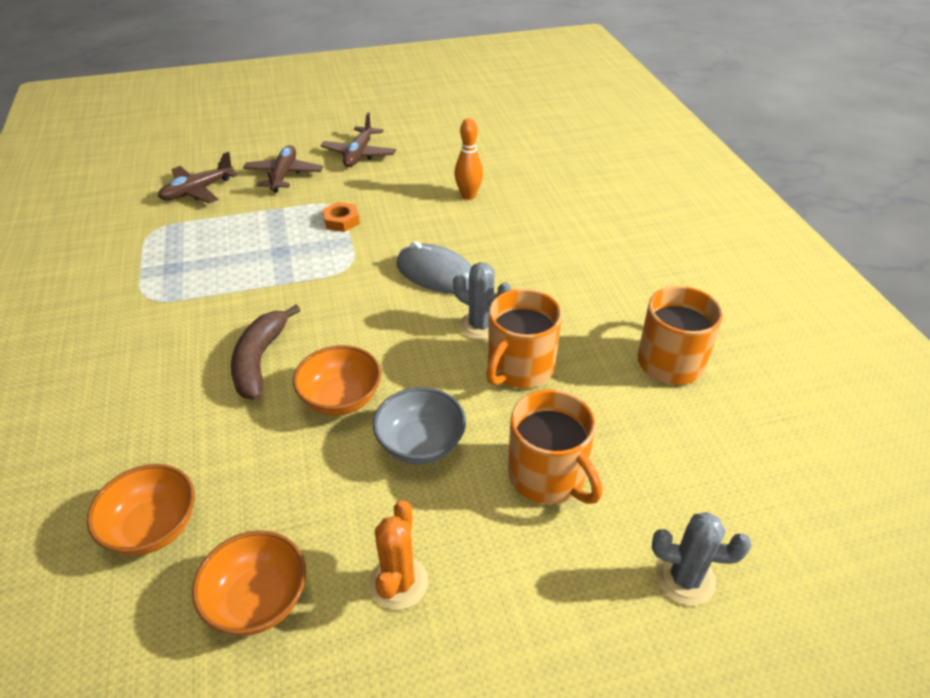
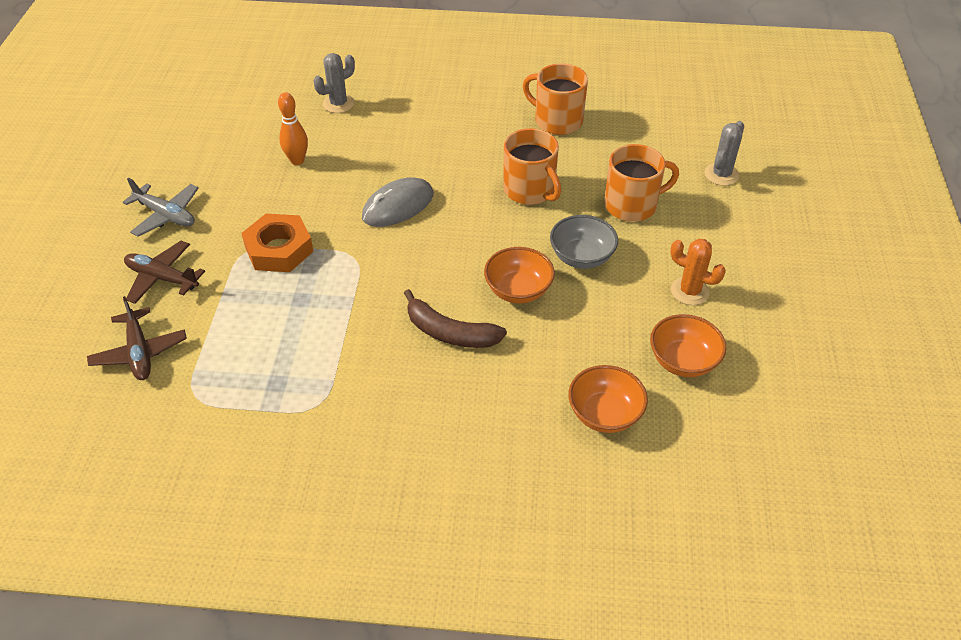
camera: 70 degrees left, 5 degrees up
brown plane [321,112,396,167] -> grey plane [123,178,199,237]
orange nut [322,202,360,232] -> orange nut [241,214,314,272], size x1.78
grey cactus [453,262,512,340] -> grey cactus moved to [313,53,355,113]

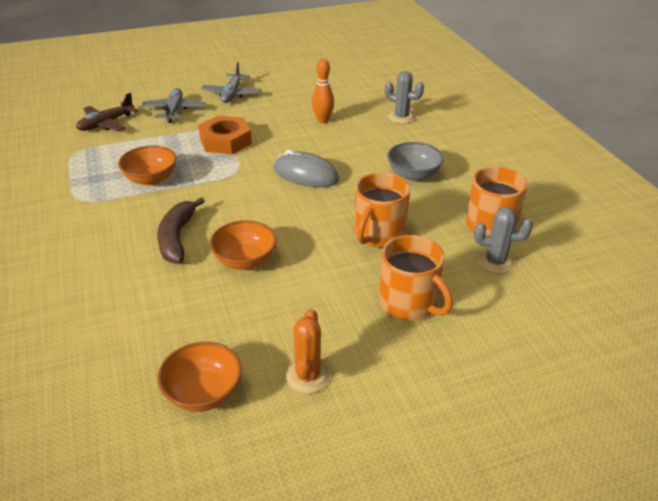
camera: 65 degrees right, 10 degrees down
brown plane [124,241,205,304] -> grey plane [141,88,205,123]
grey bowl [550,215,618,269] -> grey bowl moved to [387,142,444,181]
orange bowl [568,365,648,433] -> orange bowl moved to [118,146,177,186]
grey cactus [705,121,744,186] -> grey cactus moved to [474,207,533,274]

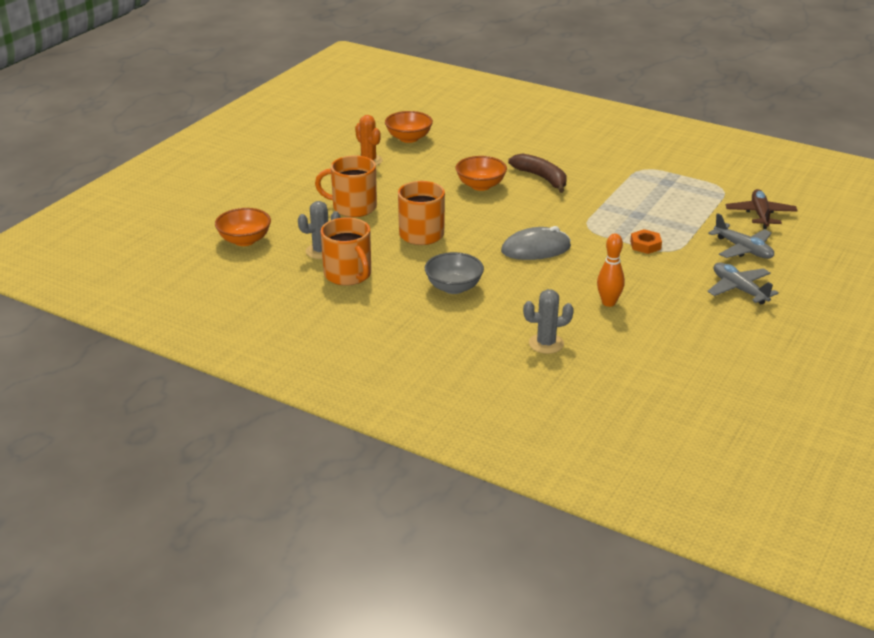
camera: 140 degrees right, 5 degrees down
orange bowl [118,146,177,186] -> orange bowl moved to [215,208,271,246]
orange nut [198,115,252,154] -> orange nut [630,229,662,254], size x0.56

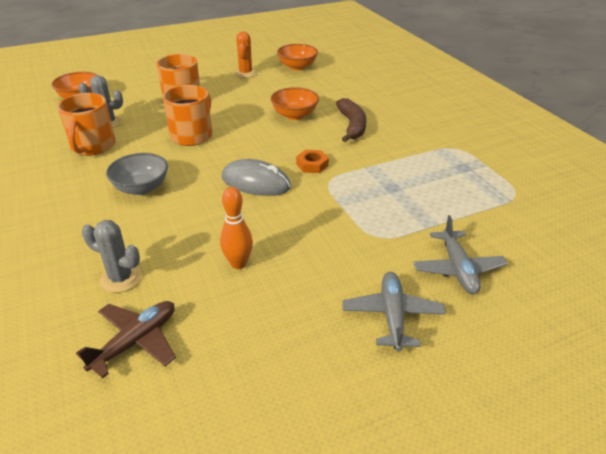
camera: 35 degrees right, 5 degrees up
orange nut [630,229,662,254] -> orange nut moved to [296,150,329,173]
brown plane [726,189,798,229] -> brown plane moved to [76,301,176,378]

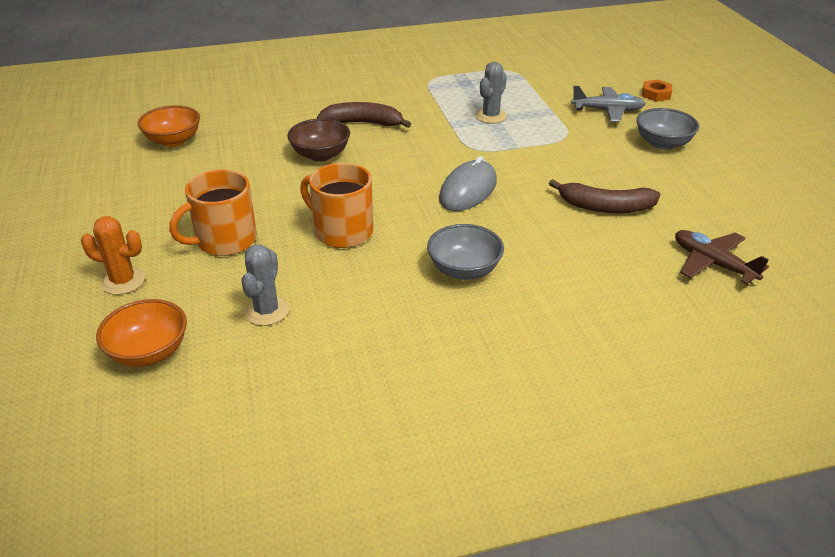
camera: 80 degrees left, 0 degrees up
orange mug [57,93,116,156] -> none
grey cactus [82,220,141,293] -> grey cactus moved to [475,62,507,124]
orange bowling pin [220,187,253,269] -> brown banana [549,179,660,213]
orange cactus [234,31,257,78] -> orange cactus moved to [81,216,145,295]
orange bowl [271,87,319,120] -> brown bowl [287,118,350,162]
orange nut [296,150,329,173] -> orange nut moved to [642,80,672,101]
grey plane [343,272,446,352] -> grey bowl [636,108,699,150]

